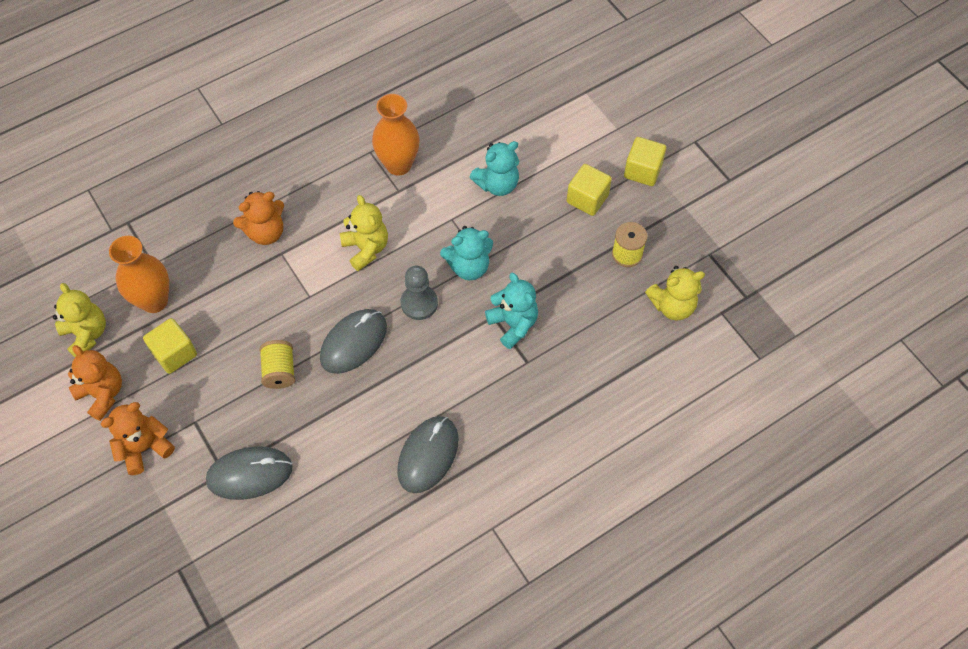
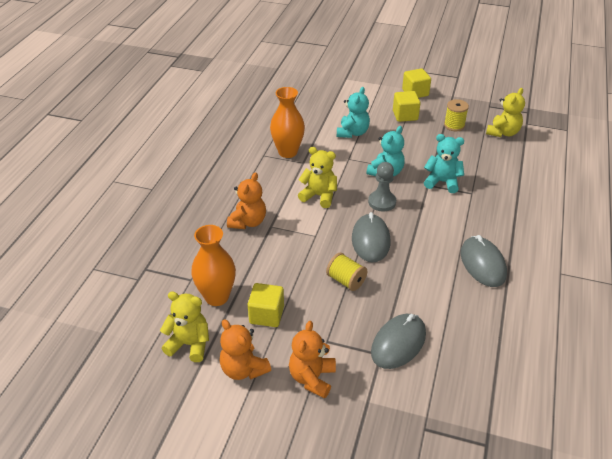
camera: 40 degrees left, 20 degrees down
orange teddy bear [68,345,122,421] -> orange teddy bear turned 135 degrees counterclockwise [220,319,271,380]

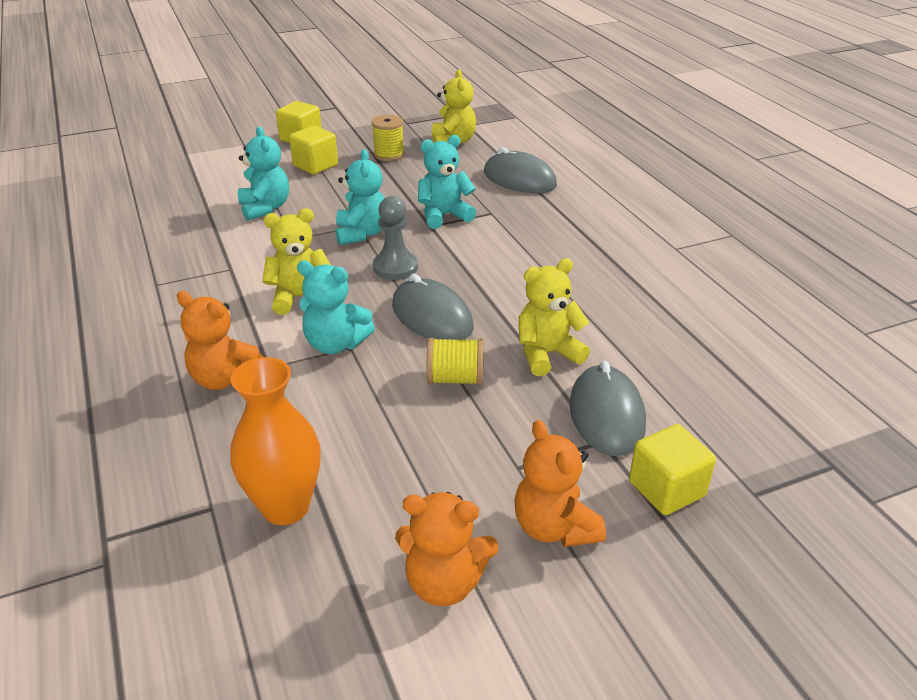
camera: 40 degrees left, 5 degrees down
yellow teddy bear [160,291,209,362] -> yellow teddy bear moved to [519,258,590,376]
orange teddy bear [227,172,266,229] -> orange teddy bear turned 135 degrees clockwise [177,291,263,390]
yellow cube [248,283,284,327] -> yellow cube moved to [629,424,716,515]
orange vase [270,87,305,158] -> none
grey mouse [461,235,507,287] -> grey mouse moved to [484,147,557,193]
none -> turquoise teddy bear [297,260,375,354]

